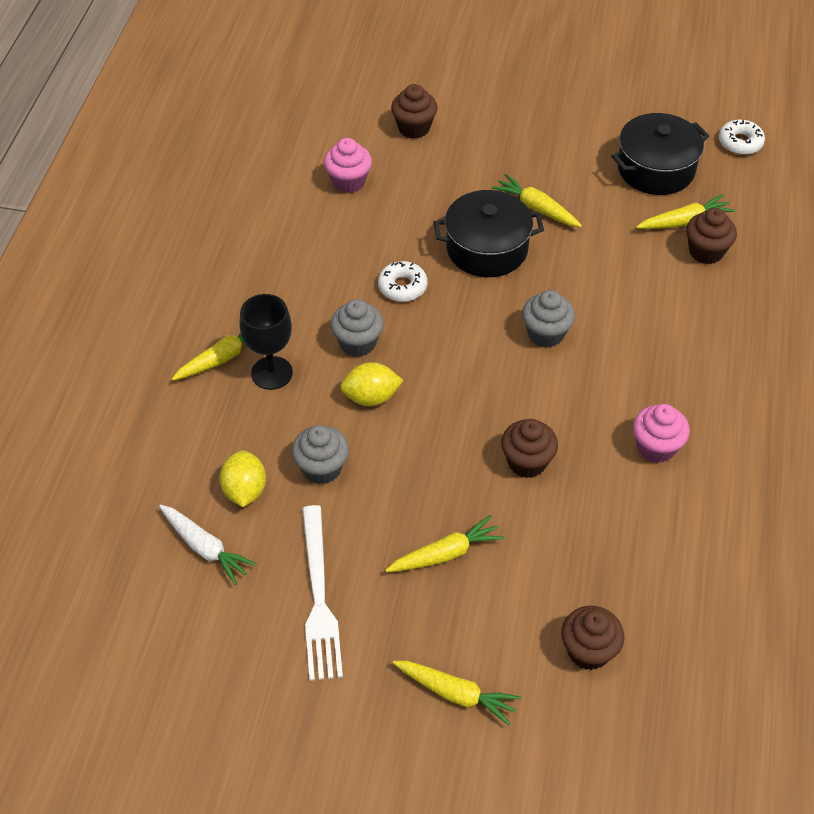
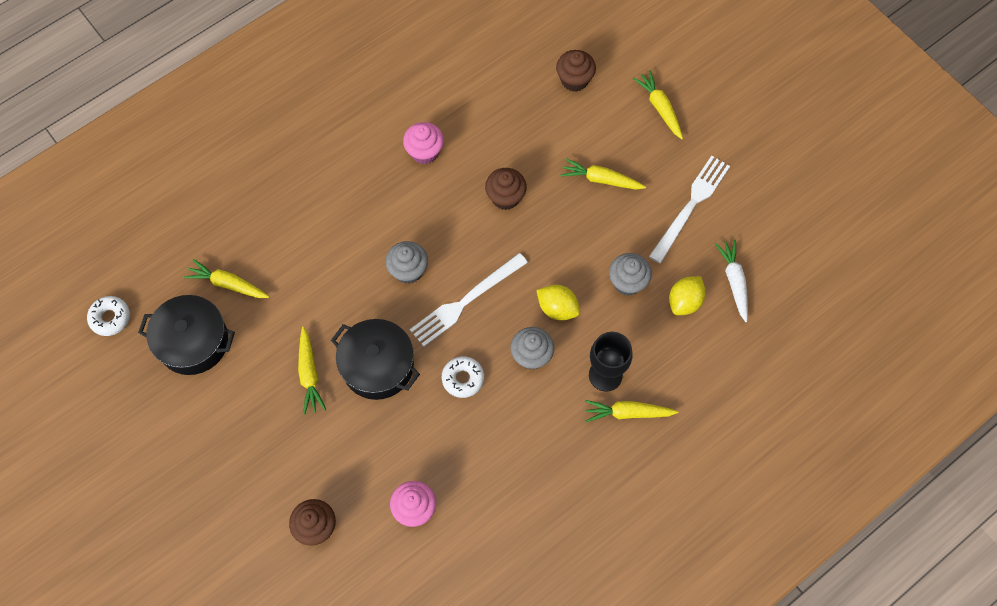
camera: 140 degrees left, 15 degrees up
brown cupcake [686,208,737,264] -> none
none -> white fork [410,253,528,347]

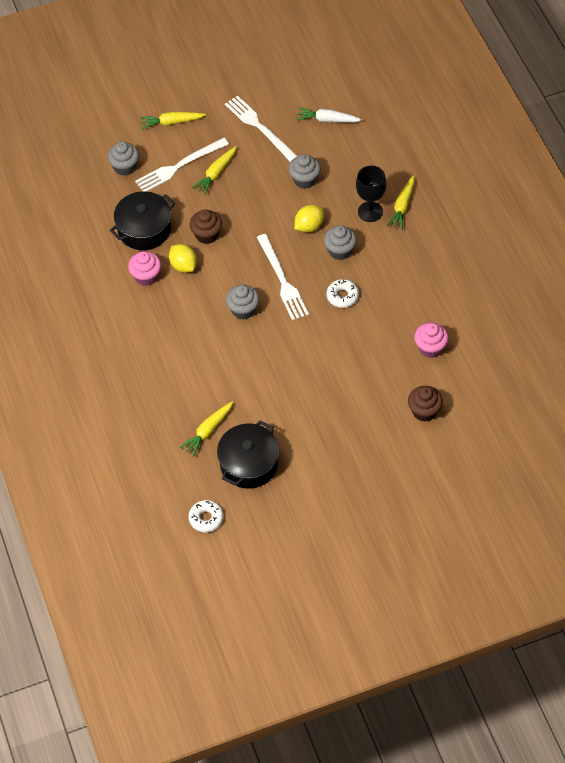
camera: 70 degrees left, 10 degrees down
yellow carrot [298,327,326,414] -> none
black pot [331,319,420,400] -> black pot moved to [110,191,175,250]
brown cupcake [556,50,596,92] -> grey cupcake [107,141,139,176]
yellow lemon [669,276,706,315] -> yellow lemon moved to [169,244,197,273]
none -> white fork [135,138,229,191]

